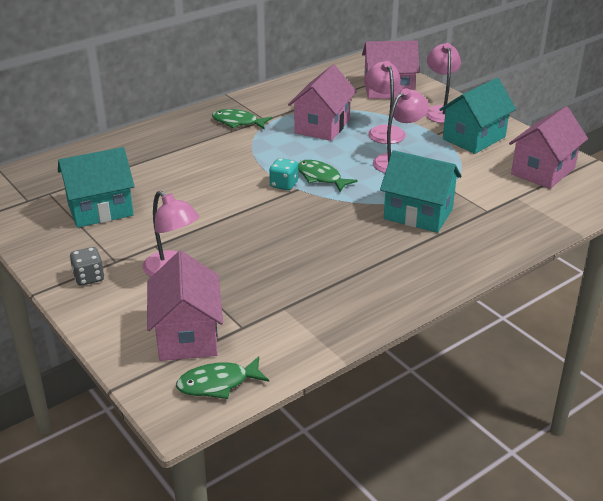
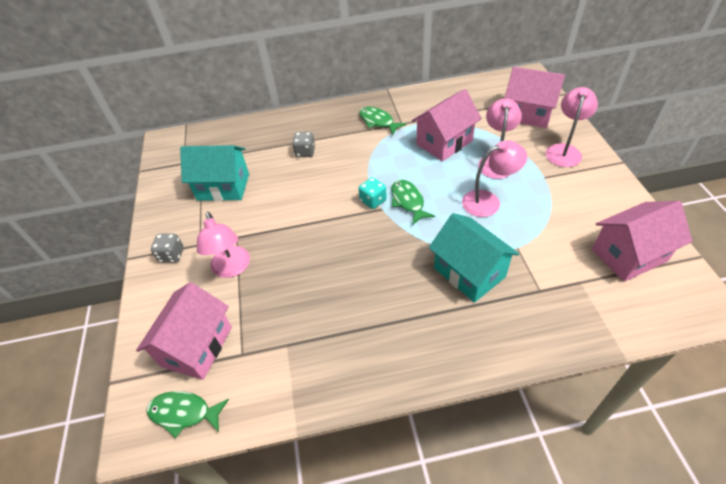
camera: 30 degrees right, 15 degrees up
turquoise house [439,78,516,154] -> none
none -> grey dice [292,132,315,157]

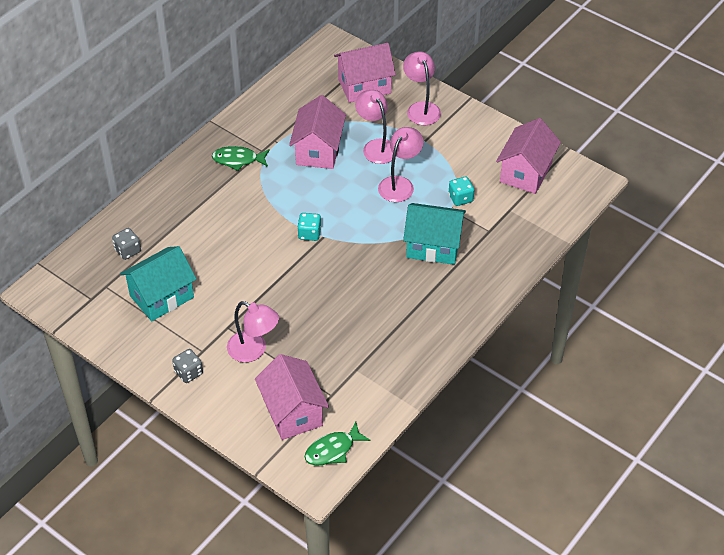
camera: 45 degrees left, 0 degrees up
grey dice [292,132,315,157] -> grey dice moved to [112,228,141,260]
green fish [391,179,435,225] -> none
none -> turquoise dice [449,176,474,206]

